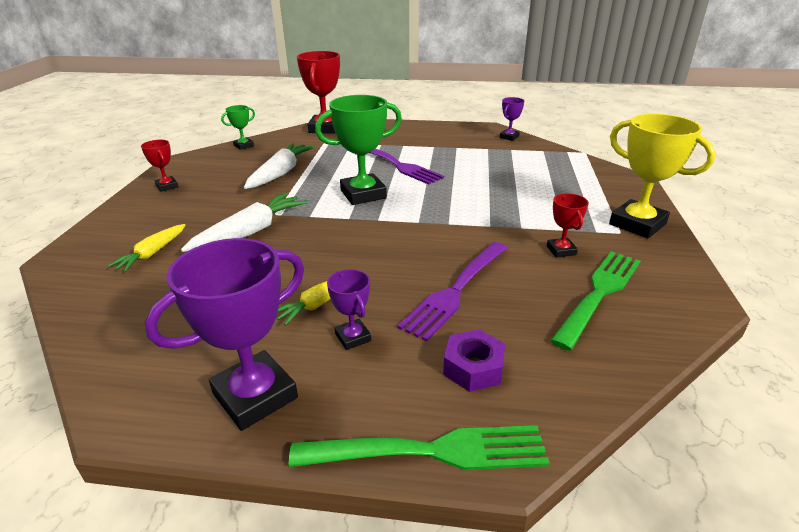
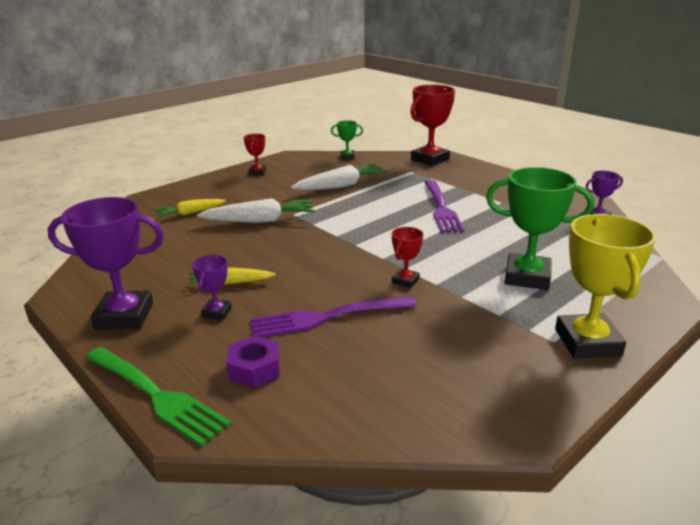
camera: 40 degrees right, 5 degrees down
green trophy [315,95,402,205] -> green trophy moved to [486,167,594,290]
red trophy [547,193,589,258] -> red trophy moved to [392,227,423,288]
green fork [550,251,640,351] -> none

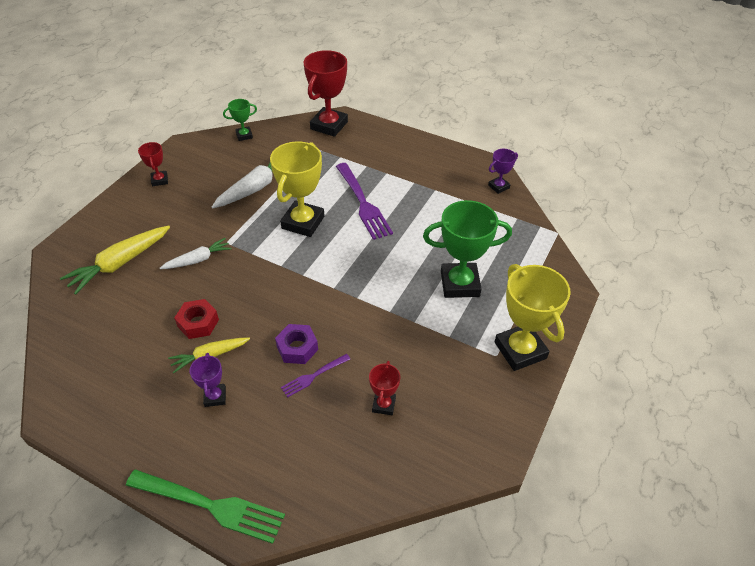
camera: 20 degrees left, 20 degrees up
purple trophy [47,197,164,329] -> none
yellow carrot [154,199,226,218] -> yellow carrot [60,225,170,295], size x1.61
white carrot [197,198,316,223] -> white carrot [160,238,231,269], size x0.62
purple nut [226,335,280,388] -> purple nut moved to [275,324,318,364]
purple fork [250,296,416,337] -> purple fork [281,354,350,398], size x0.52
red trophy [392,227,423,288] -> red trophy moved to [369,361,400,415]
none -> red nut [174,299,219,339]
none -> yellow trophy [270,141,324,237]

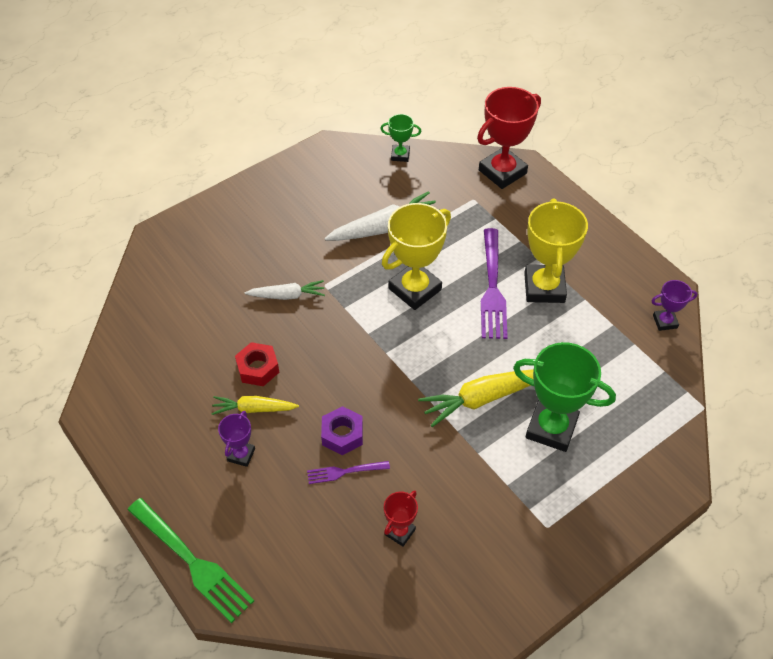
camera: 25 degrees right, 5 degrees up
yellow carrot [60,225,170,295] -> yellow carrot moved to [418,369,534,427]
red trophy [138,142,168,186] -> none
yellow trophy [495,264,570,371] -> yellow trophy moved to [524,199,588,303]

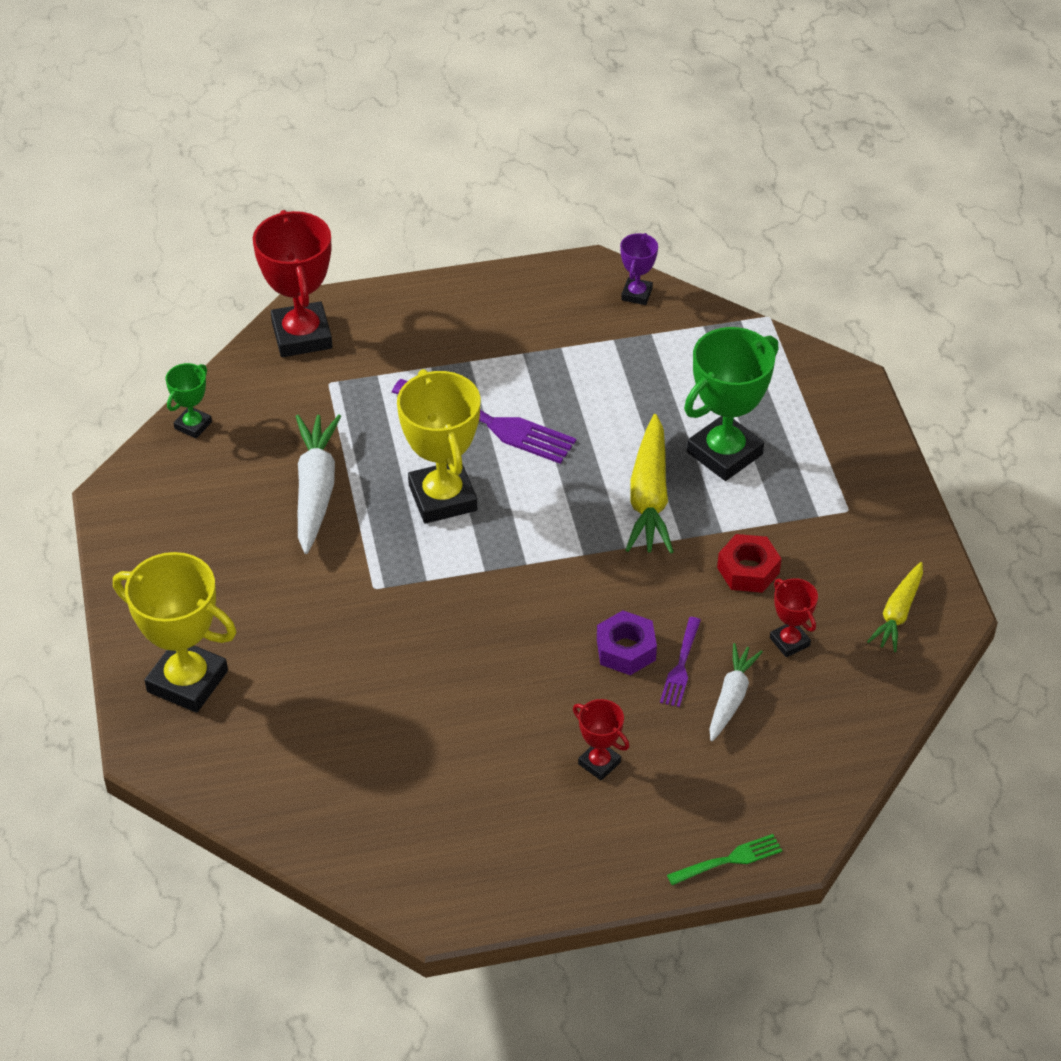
camera: 65 degrees left, 5 degrees down
green fork [128,498,254,623] -> green fork [667,834,782,885], size x0.52
yellow carrot [211,396,299,415] -> yellow carrot moved to [867,562,923,652]
purple trophy [218,411,255,467] -> red trophy [573,699,629,780]
red nut [235,342,279,386] -> red nut moved to [717,534,782,593]
white carrot [245,280,325,300] -> white carrot moved to [709,643,763,741]
yellow trophy [524,199,588,303] -> yellow trophy moved to [113,552,236,713]

